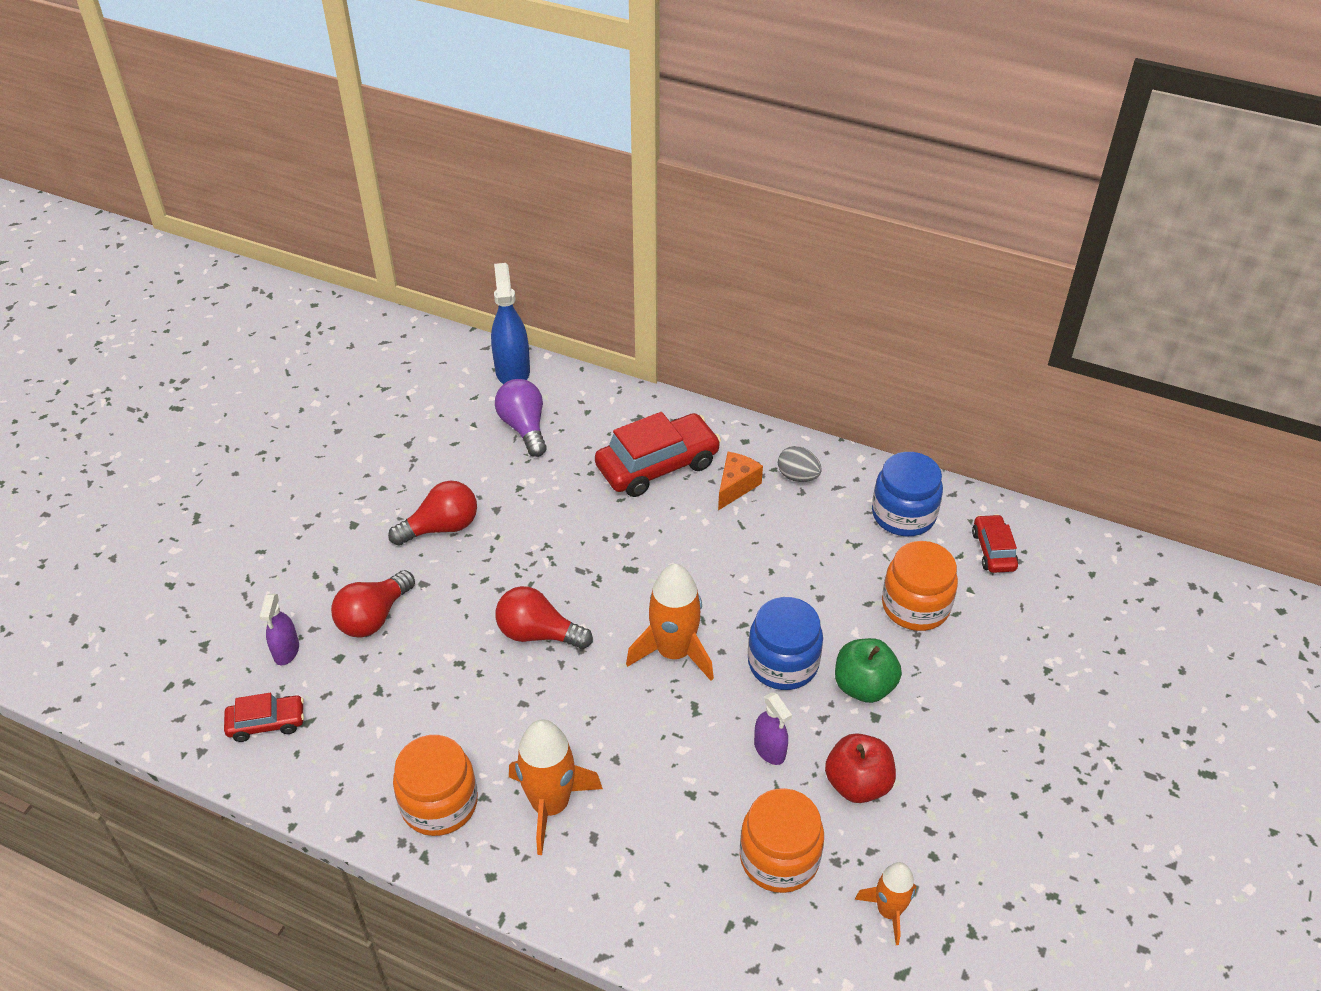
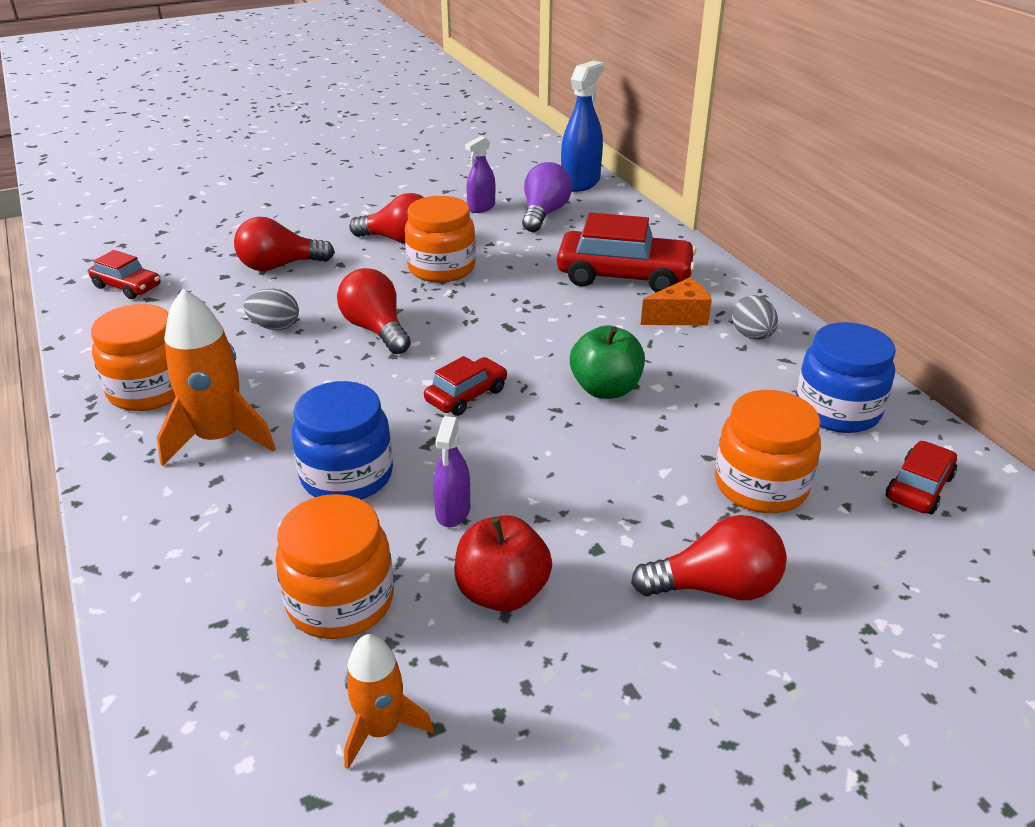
camera: 40 degrees right, 10 degrees down
purple spray bottle [259,594,299,665] -> purple spray bottle moved to [465,136,495,213]
orange rocket [626,564,714,681] -> red car [424,356,507,416]
blue jar [748,597,823,690] -> blue jar moved to [292,381,393,500]
green apple [835,638,902,703] -> green apple moved to [570,325,645,399]
none -> grey egg [243,289,299,330]
none -> orange jar [405,196,476,283]
none -> red light bulb [631,515,787,600]

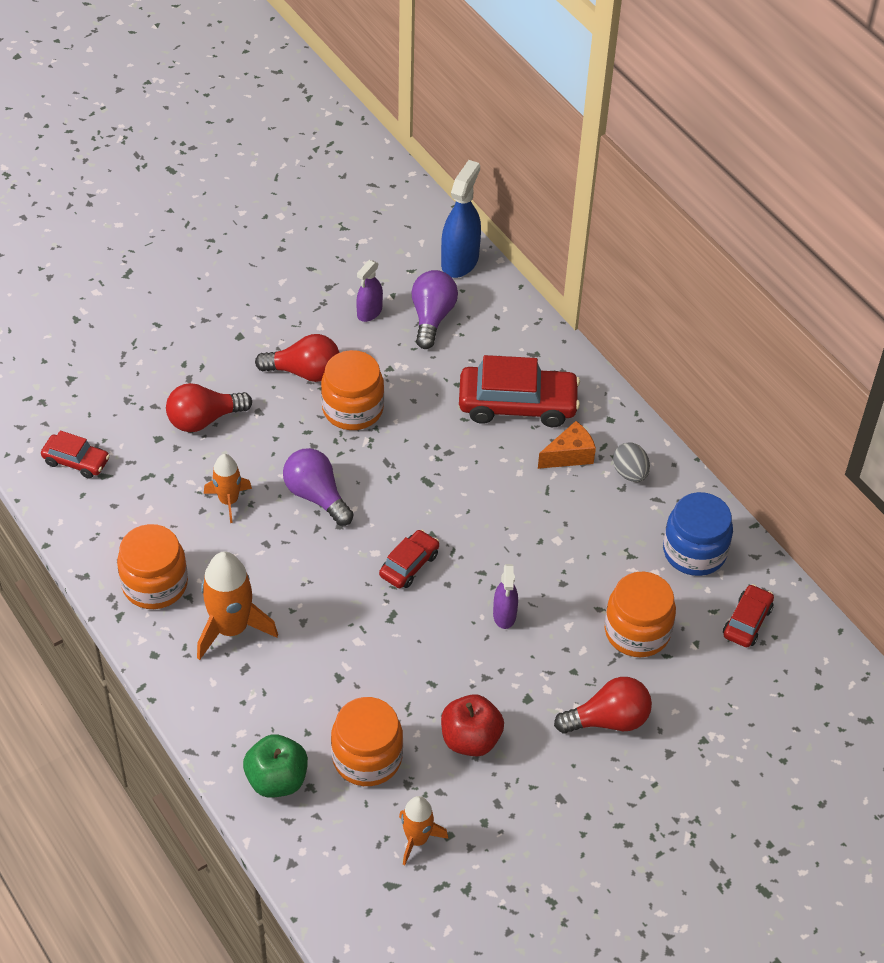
camera: 10 degrees left, 15 degrees up
grey egg [243,289,299,330] -> orange rocket [204,454,252,523]
blue jar [292,381,393,500] -> none
red light bulb [337,268,411,354] -> purple light bulb [283,448,354,526]
purple spray bottle [433,416,470,527] -> purple spray bottle moved to [493,564,518,629]
green apple [570,325,645,399] -> green apple moved to [243,734,308,798]

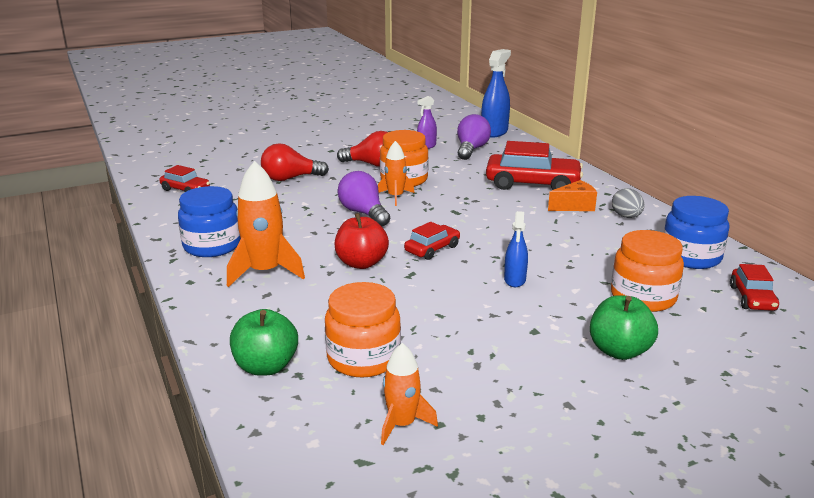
camera: 10 degrees right, 25 degrees down
orange jar [117,524,188,609] -> blue jar [178,186,241,257]
orange rocket [204,454,252,523] -> orange rocket moved to [378,141,414,206]
red apple [441,694,504,757] -> red apple moved to [335,213,389,269]
purple spray bottle [493,564,518,629] -> blue spray bottle [504,211,528,287]
red light bulb [554,677,652,734] -> green apple [590,295,658,360]
red car [723,584,774,647] -> red car turned 150 degrees clockwise [730,264,779,311]

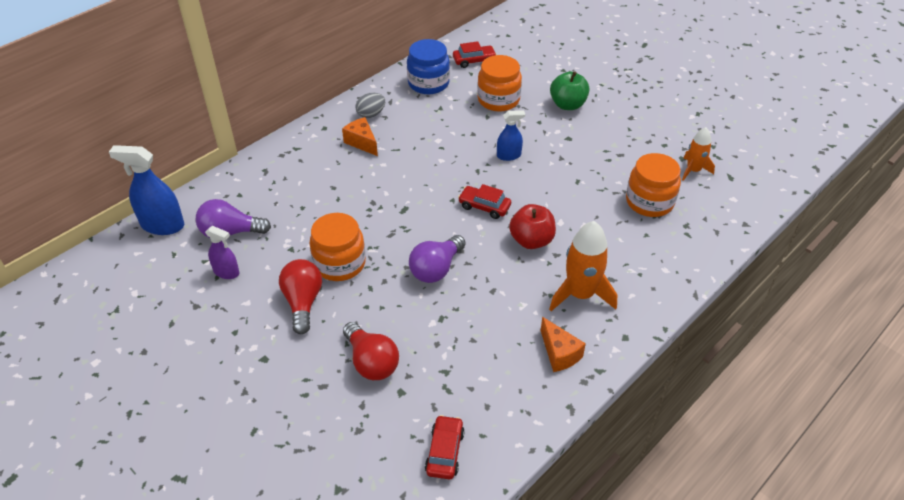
camera: 110 degrees left, 20 degrees up
blue jar [178,186,241,257] -> orange cheese [541,317,586,372]
green apple [230,309,298,376] -> none
orange rocket [378,141,414,206] -> none
red car [486,141,583,190] -> none

